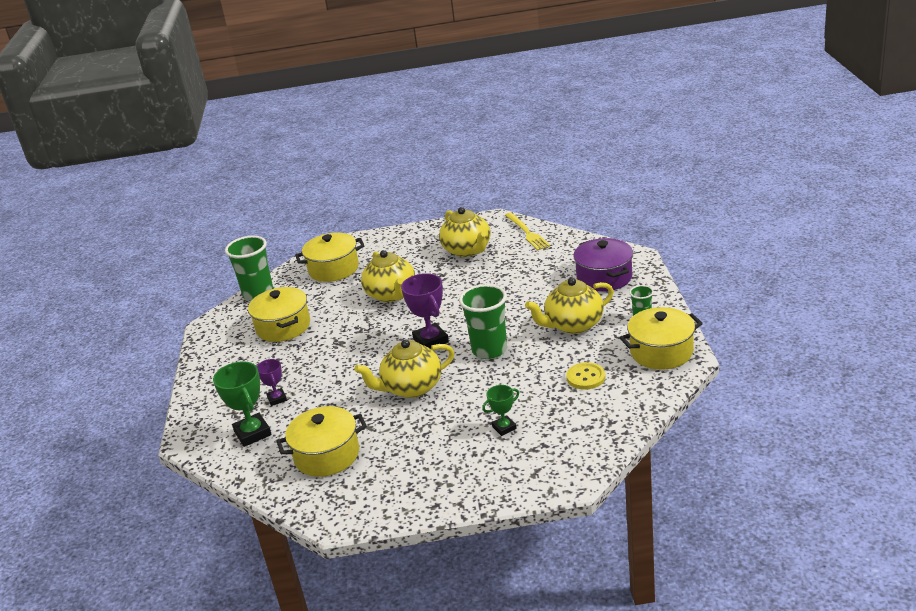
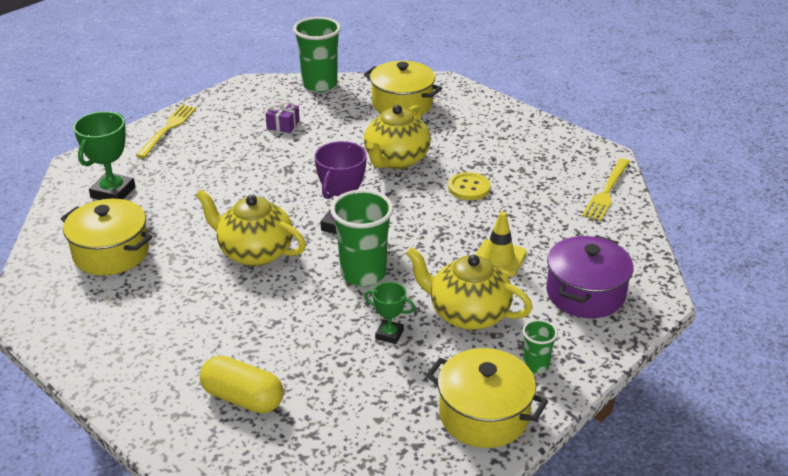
camera: 45 degrees right, 5 degrees up
yellow pot [248,287,310,342] -> purple gift [265,101,300,133]
purple trophy [257,359,287,406] -> none
yellow teapot [439,207,490,257] -> none
green trophy [482,385,519,436] -> green trophy moved to [364,282,415,344]
yellow button [566,362,605,390] -> yellow button moved to [448,172,490,200]
none -> yellow fork [136,105,197,158]
none -> yellow capsule [200,356,284,413]
none -> yellow traffic cone [475,211,527,277]

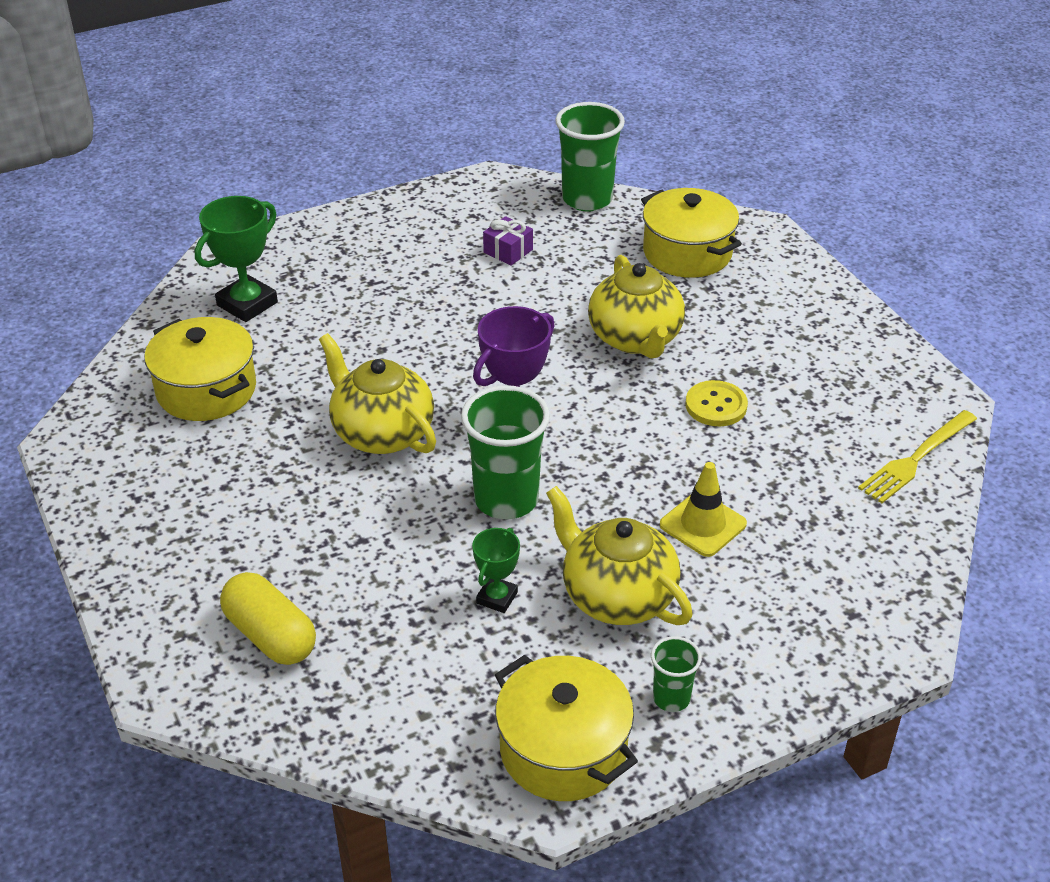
camera: 20 degrees right, 5 degrees up
yellow fork [136,105,197,158] -> none
yellow teapot [364,105,431,169] -> yellow teapot turned 60 degrees counterclockwise [588,255,685,359]
green trophy [364,282,415,344] -> green trophy turned 75 degrees clockwise [472,528,520,613]
purple pot [546,235,634,318] -> none

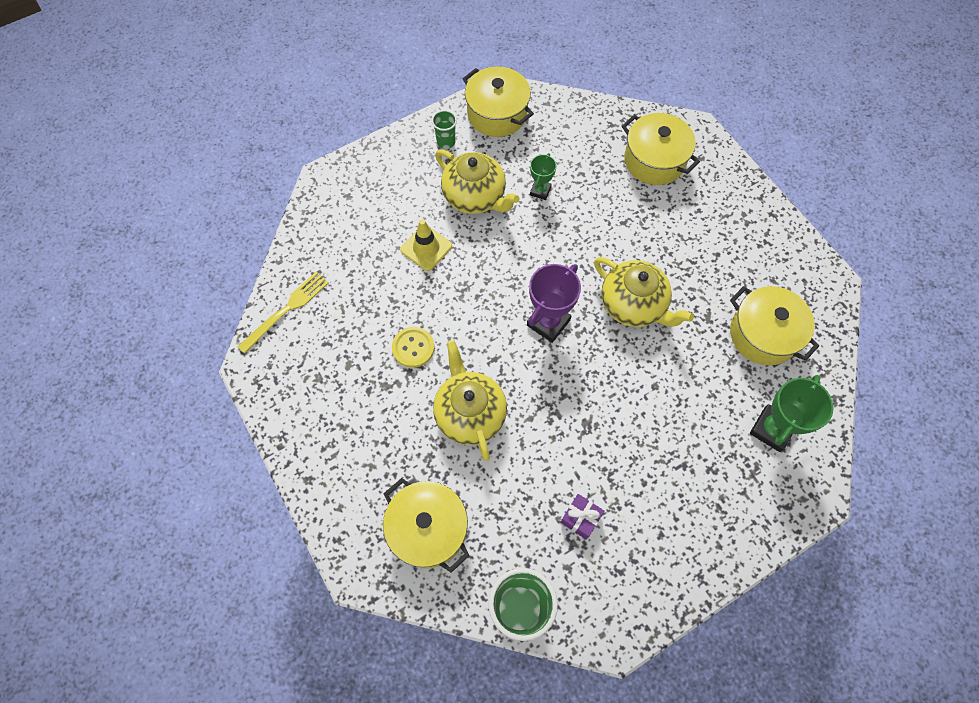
camera: 175 degrees right, 25 degrees up
yellow capsule [220,572,316,665] -> yellow pot [622,113,700,185]
green cup [461,385,550,519] -> none

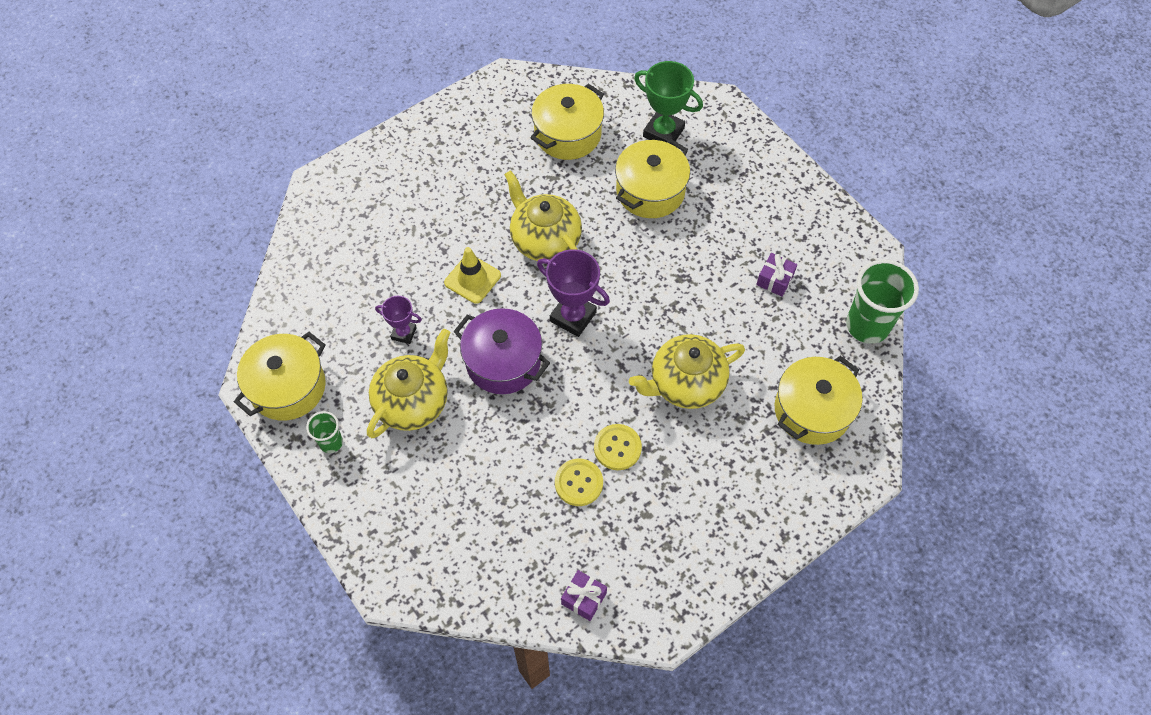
camera: 95 degrees left, 5 degrees down
yellow fork [237,272,329,354] -> purple gift [561,570,607,621]
yellow traffic cone [400,219,452,271] -> yellow traffic cone moved to [444,247,501,304]
green trophy [530,153,557,200] -> purple trophy [375,296,422,344]
yellow teapot [594,257,694,327] -> yellow teapot turned 75 degrees counterclockwise [504,170,582,261]
yellow pot [622,113,700,185] -> yellow pot moved to [615,139,690,218]
none -> purple pot [453,308,550,394]
none -> yellow button [555,459,603,506]

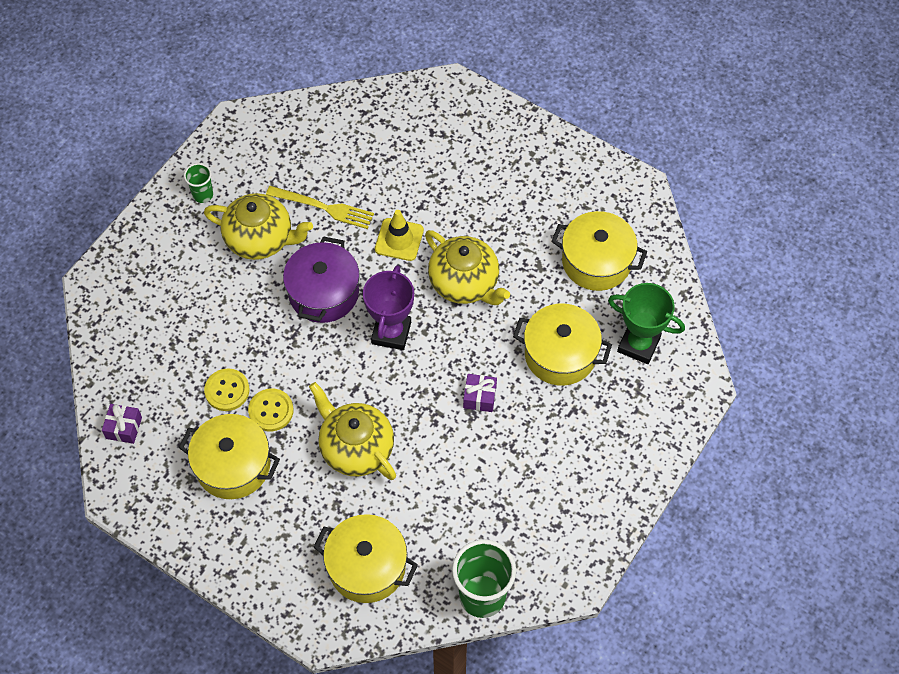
camera: 70 degrees right, 0 degrees up
yellow pot [234,332,326,421] -> yellow pot moved to [179,414,280,499]
purple trophy [375,296,422,344] -> yellow fork [266,186,374,229]
yellow teapot [504,170,582,261] -> yellow teapot turned 105 degrees clockwise [425,230,510,305]
green trophy [634,61,703,142] -> green trophy turned 75 degrees counterclockwise [608,283,685,364]
purple gift [756,253,797,296] -> purple gift moved to [463,374,497,412]

